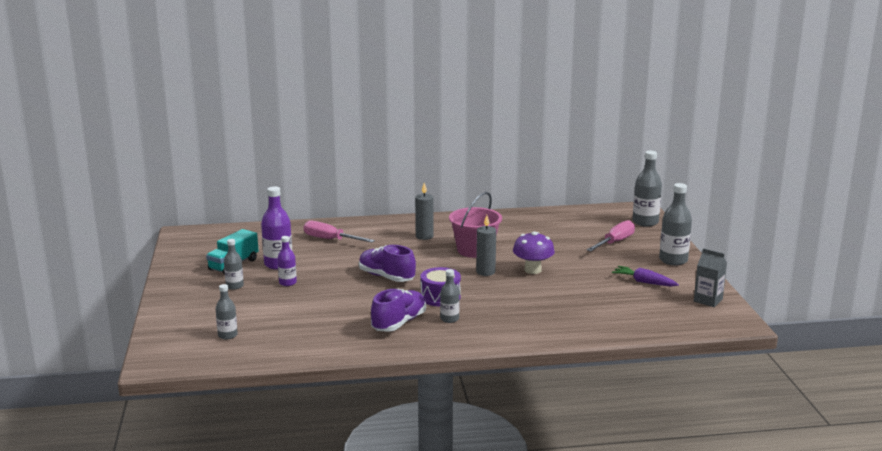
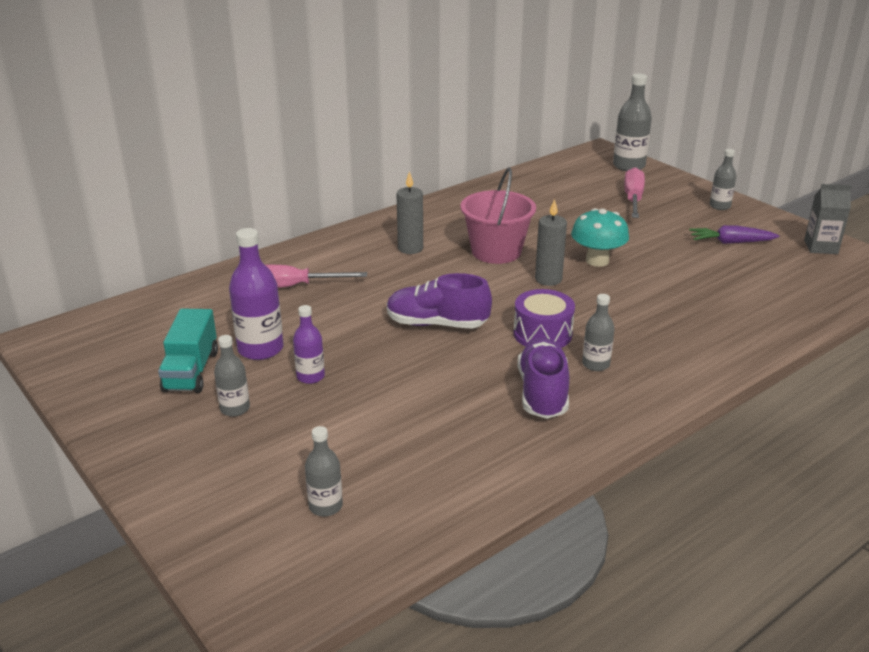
camera: 30 degrees left, 10 degrees up
purple mushroom [513,231,555,274] -> turquoise mushroom [571,208,629,267]
grey bottle [659,183,692,265] -> grey bottle [710,149,736,210], size x0.59

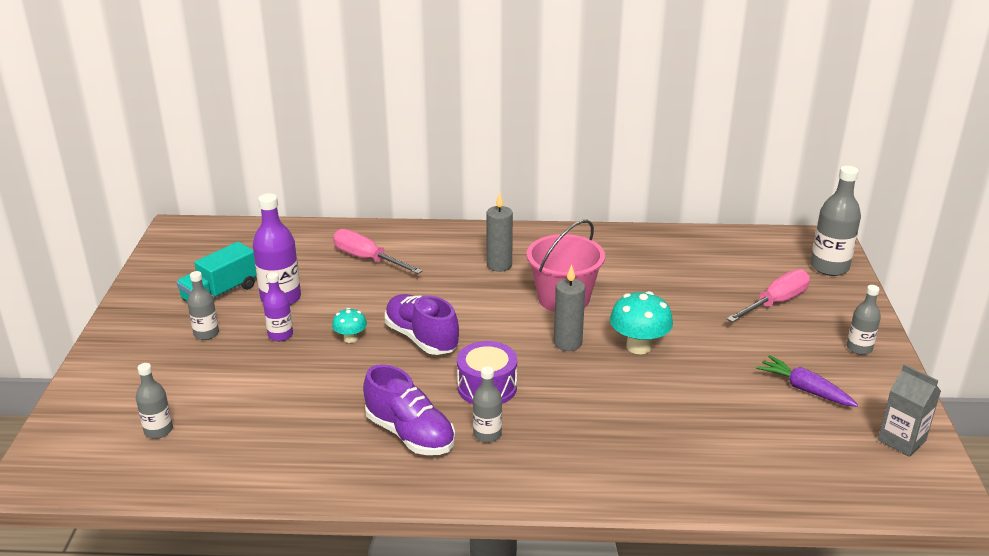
camera: 40 degrees right, 0 degrees up
purple shoe [518,338,569,419] -> purple shoe turned 90 degrees clockwise [363,364,455,455]
none -> turquoise mushroom [332,308,367,343]

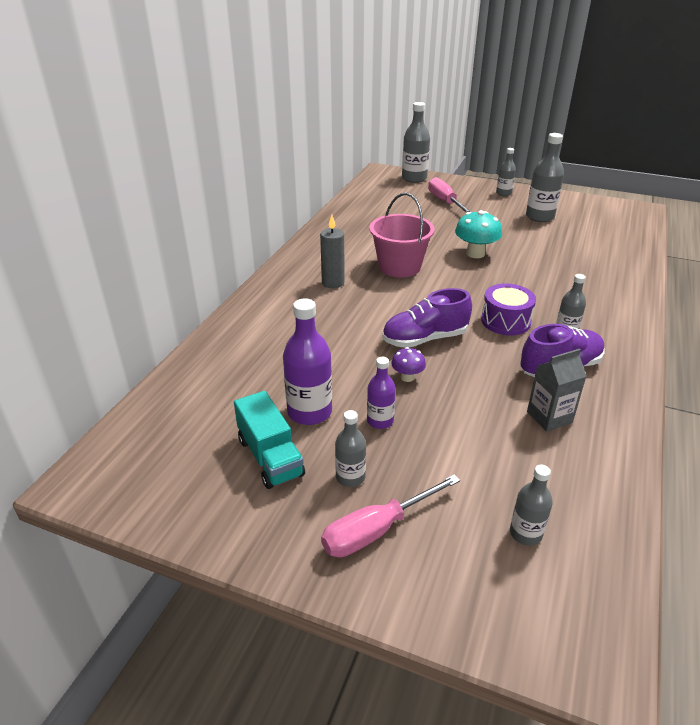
camera: 70 degrees left, 5 degrees up
turquoise mushroom [332,308,367,343] -> purple mushroom [391,347,426,382]
pink screwdriver [333,229,423,274] -> pink screwdriver moved to [321,474,460,557]
grey candle [554,265,585,351] -> none
purple carrot [756,355,858,407] -> grey bottle [526,133,564,222]
grey carton [878,364,941,457] -> grey carton moved to [527,349,587,432]

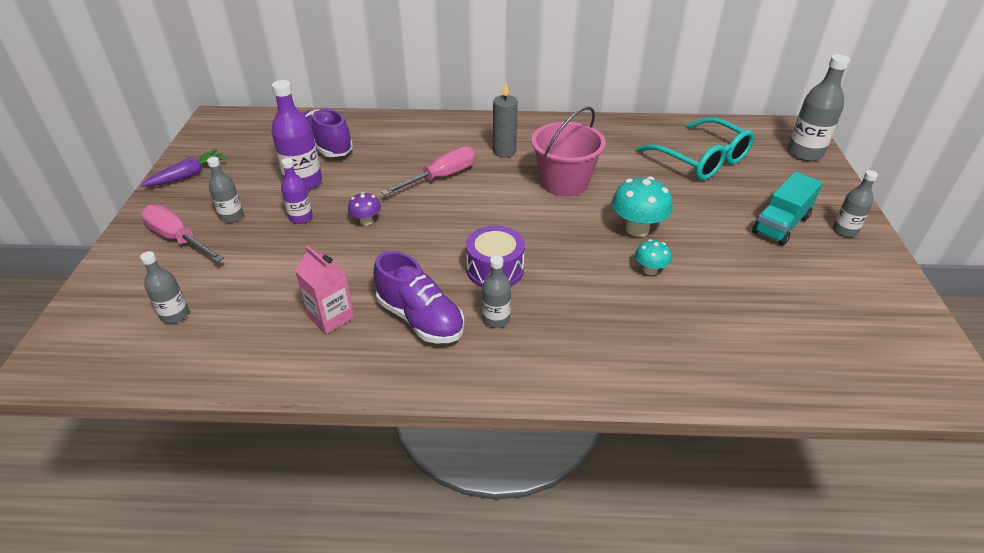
camera: 70 degrees right, 5 degrees up
turquoise truck [234,391,305,489] -> turquoise truck moved to [752,172,823,246]
purple shoe [383,288,472,348] -> purple shoe moved to [302,109,353,157]
pink screwdriver [428,177,472,213] -> pink screwdriver moved to [381,147,476,195]
grey bottle [526,133,564,222] -> none
grey carton [527,349,587,432] -> pink carton [295,246,354,334]
none -> purple carrot [141,149,227,187]
none -> turquoise mushroom [635,239,672,275]
none -> turquoise glasses [636,117,754,180]

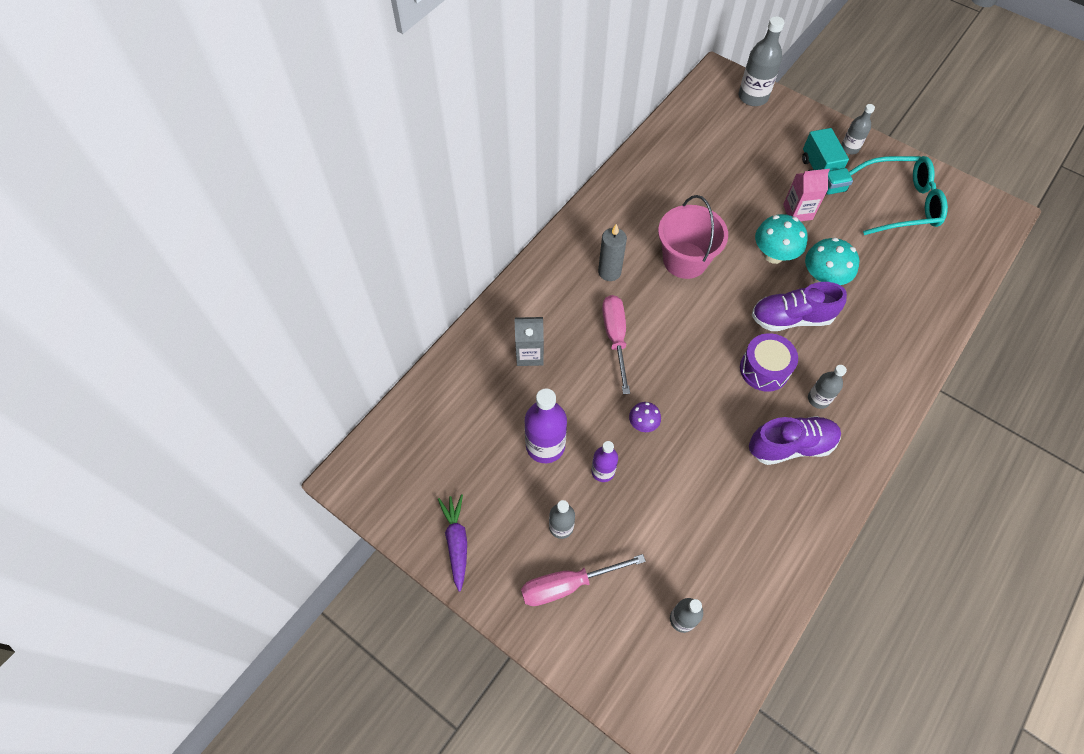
camera: 55 degrees left, 20 degrees up
pink carton [295,246,354,334] -> pink carton moved to [783,169,830,221]
purple shoe [302,109,353,157] -> purple shoe moved to [752,282,847,331]
turquoise mushroom [635,239,672,275] -> turquoise mushroom [805,237,859,285], size x1.78
turquoise glasses [636,117,754,180] -> turquoise glasses moved to [849,156,948,235]
none -> grey carton [515,317,544,366]

